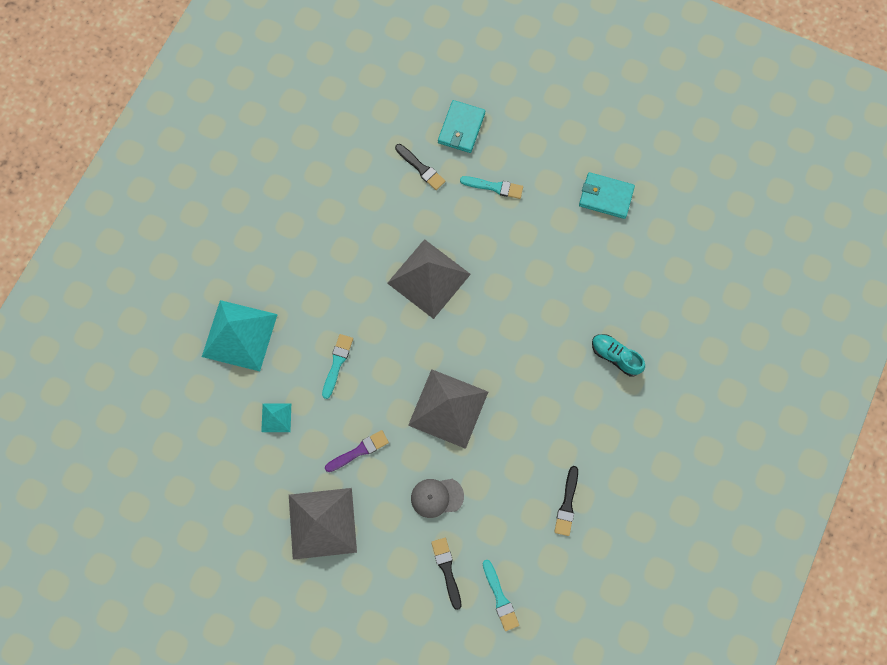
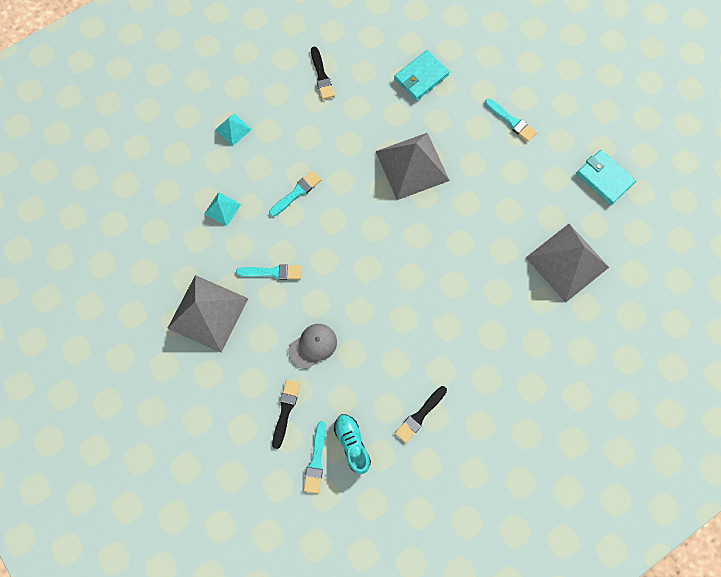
camera: 30 degrees right, 0 degrees up
turquoise pyramid [202,300,278,371] -> turquoise pyramid [215,113,252,146], size x0.47
purple brush [325,430,389,472] -> turquoise brush [236,264,301,280]
black brush [395,144,446,190] -> black brush moved to [311,46,335,99]
grey pyramid [408,369,488,449] -> grey pyramid moved to [526,224,609,303]
grey cap [411,479,464,518] -> grey cap turned 120 degrees clockwise [288,324,337,369]
turquoise wallet [438,100,485,153] -> turquoise wallet moved to [394,50,450,101]
turquoise shoe [592,334,645,377] -> turquoise shoe moved to [334,414,371,474]

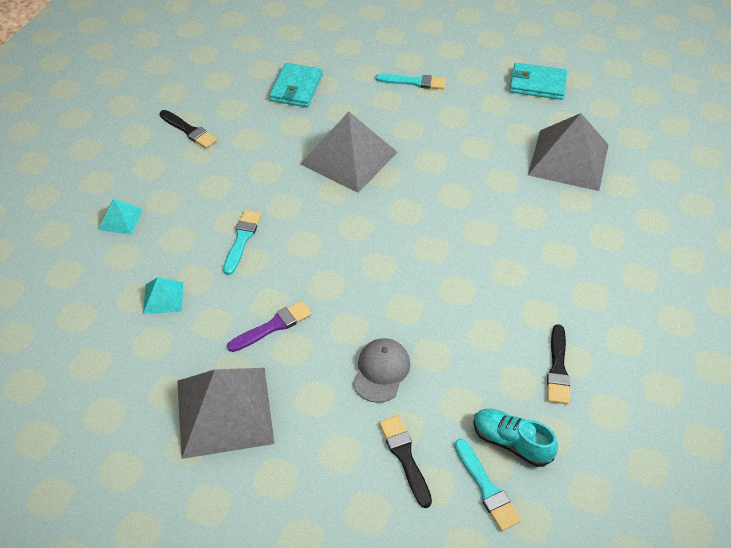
camera: 35 degrees left, 25 degrees down
turquoise brush [236,264,301,280] -> purple brush [227,301,312,352]

